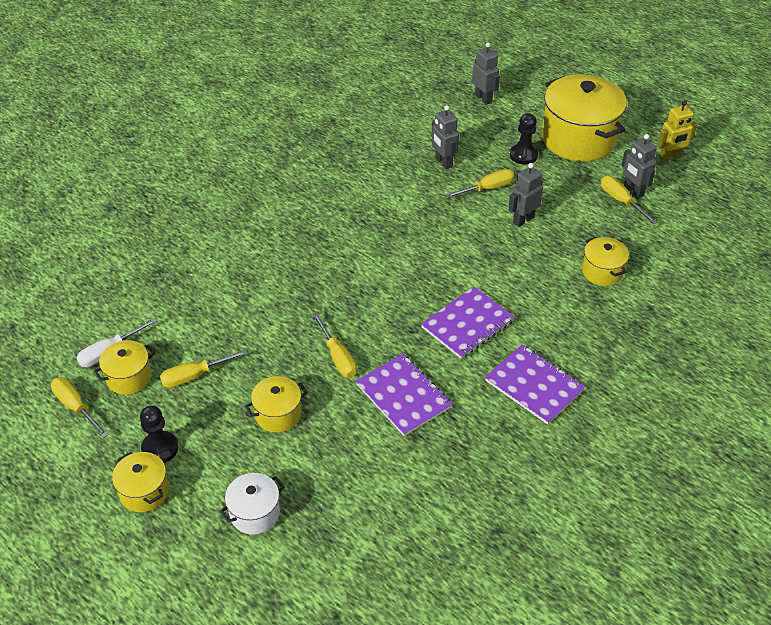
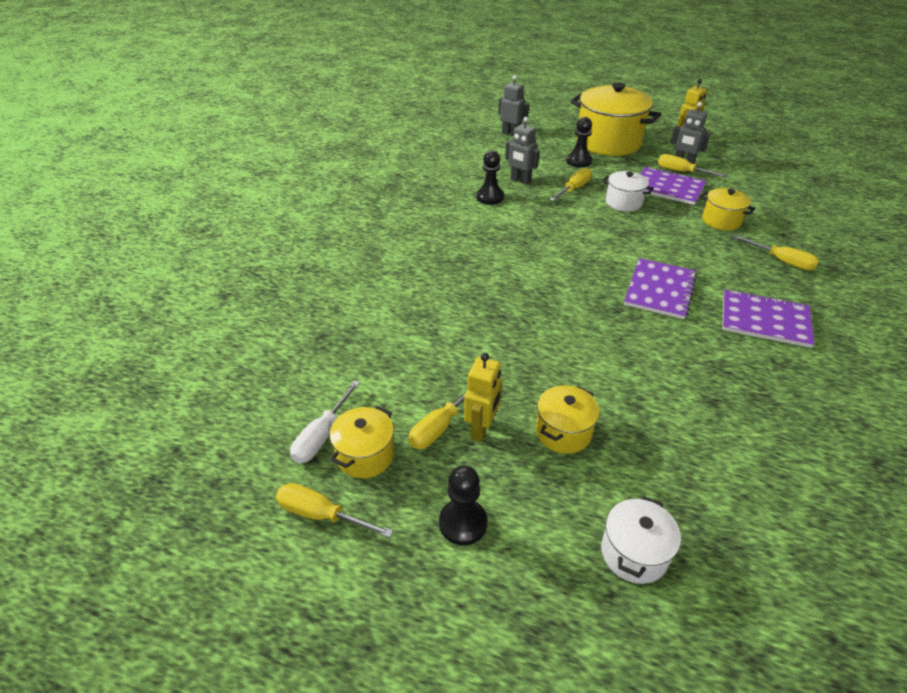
camera: 25 degrees left, 5 degrees down
yellow pot [112,452,169,512] -> none
yellow screwdriver [313,313,357,378] -> yellow screwdriver moved to [732,235,819,270]
purple notebook [356,354,452,436] -> purple notebook moved to [641,167,706,205]
grey robot [508,163,543,227] -> white pot [602,171,654,212]
none -> yellow robot [464,353,502,442]
none -> black pawn [476,150,504,205]

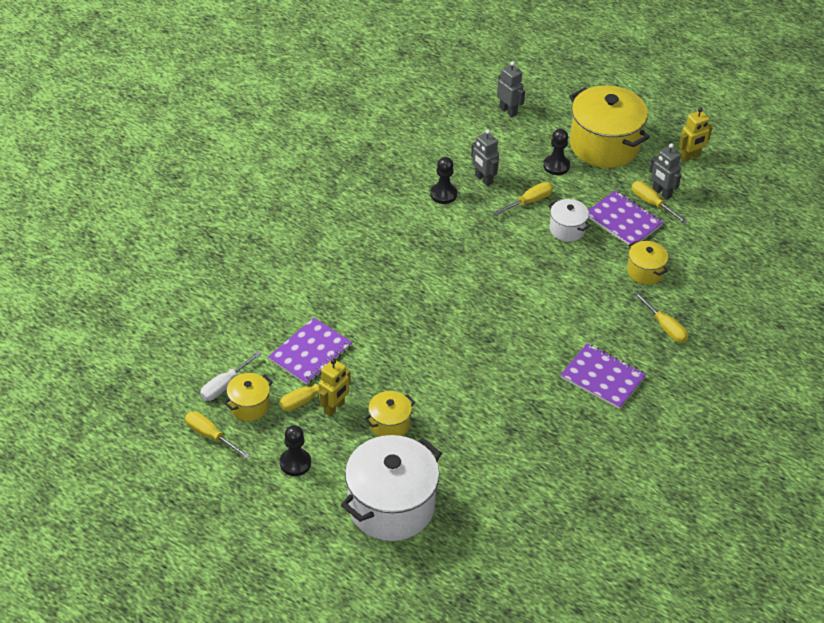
camera: 15 degrees right, 5 degrees up
white pot [601,496,681,584] -> white pot [341,435,442,541], size x2.05
purple notebook [624,258,697,319] -> purple notebook moved to [268,318,352,385]

